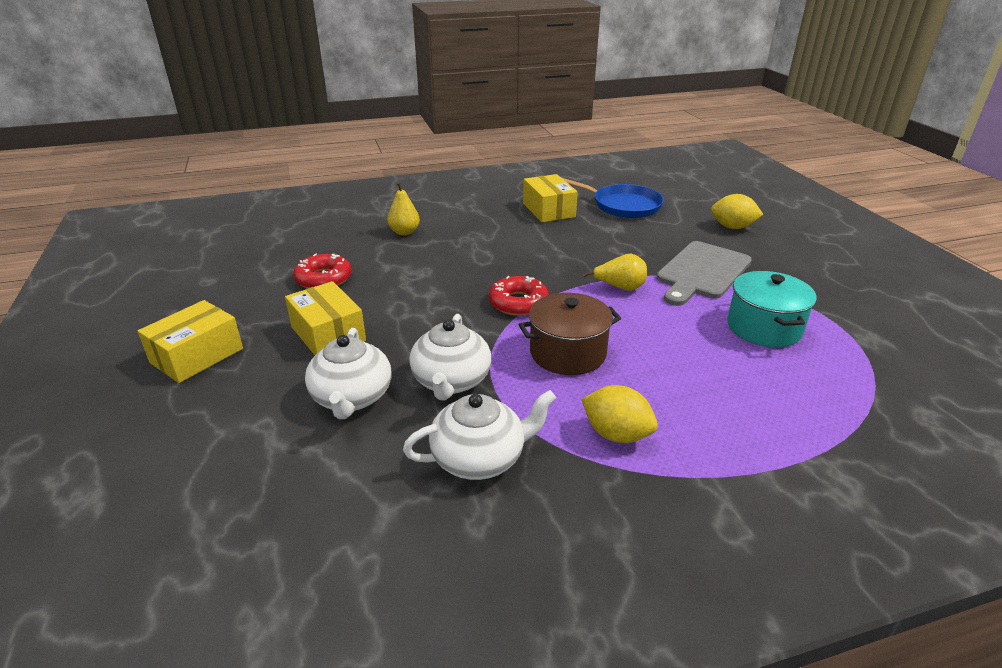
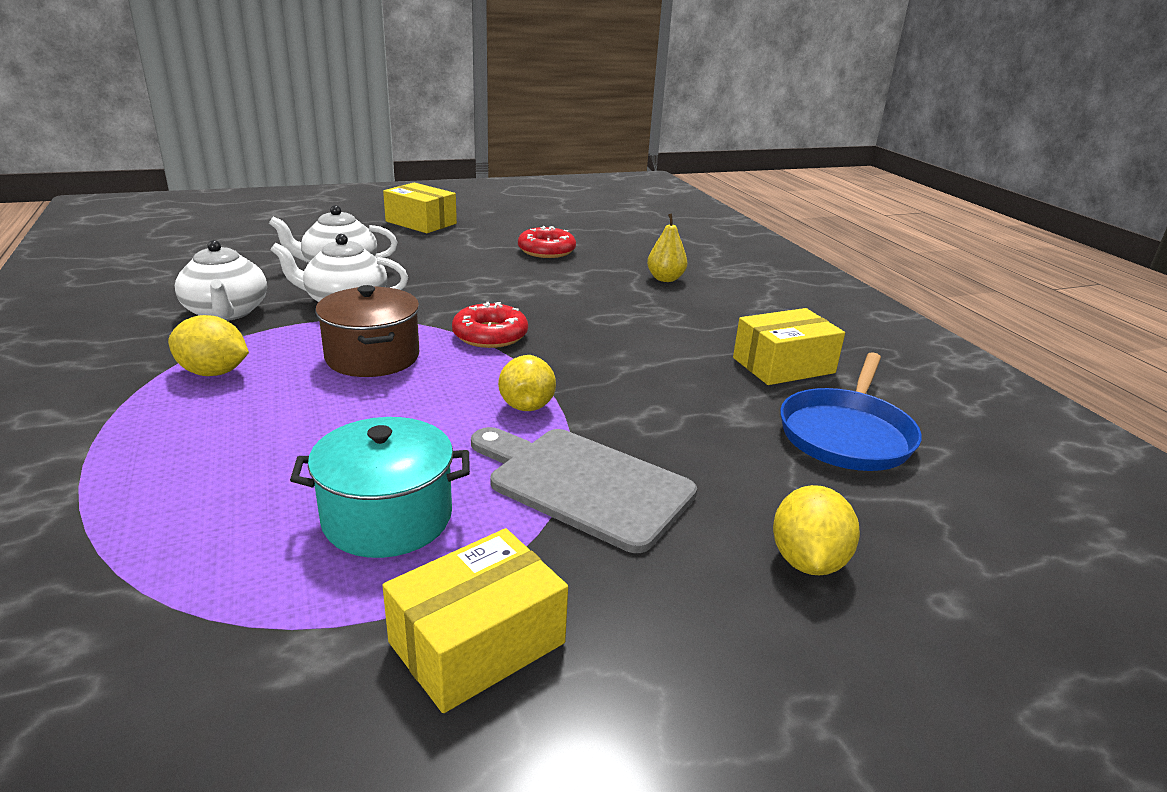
camera: 85 degrees right, 5 degrees down
yellow box [285,281,366,355] -> yellow box moved to [382,528,568,713]
yellow lemon [582,385,658,443] -> yellow lemon turned 75 degrees clockwise [168,315,249,376]

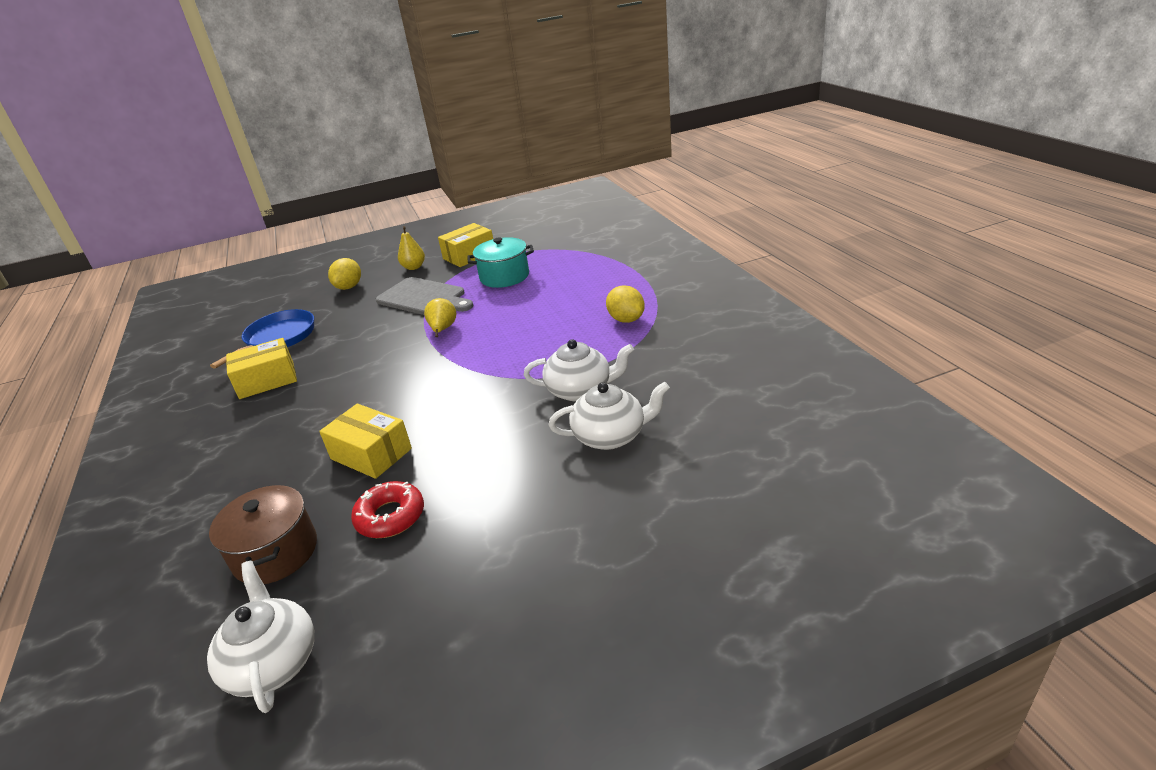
camera: 175 degrees left, 5 degrees up
yellow lemon [168,315,249,376] -> yellow lemon turned 45 degrees clockwise [606,285,645,323]
white teapot [175,240,267,321] -> white teapot moved to [207,561,314,713]
brown pot [316,285,419,377] -> brown pot moved to [209,485,317,584]
yellow box [383,183,457,233] -> yellow box moved to [319,404,412,479]
red donut [452,302,528,348] -> none
yellow pear [647,213,688,282] -> yellow pear moved to [398,226,425,270]

